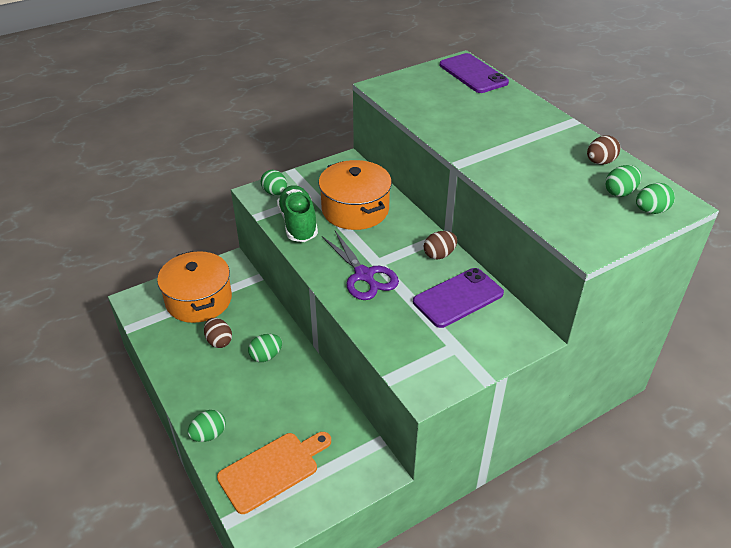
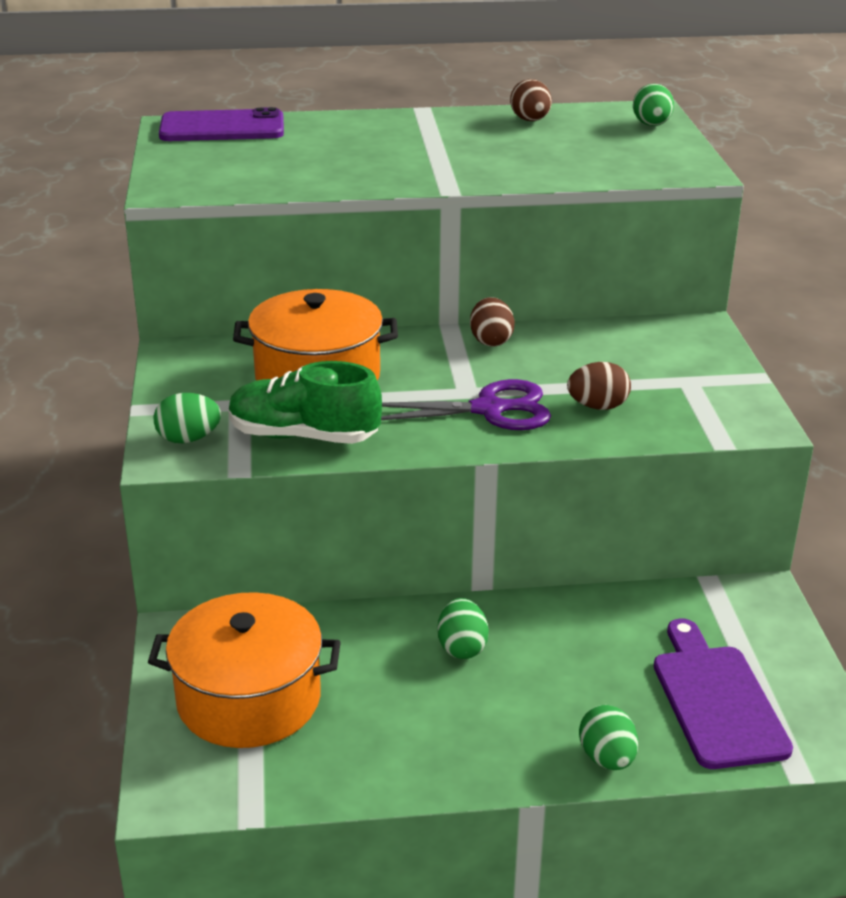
camera: 65 degrees left, 10 degrees down
brown egg [204,318,232,348] -> brown egg moved to [567,362,631,410]
orange cutting board [217,432,331,514] -> purple cutting board [654,619,793,769]
purple phone [413,268,504,328] -> none
green egg [605,165,642,197] -> none

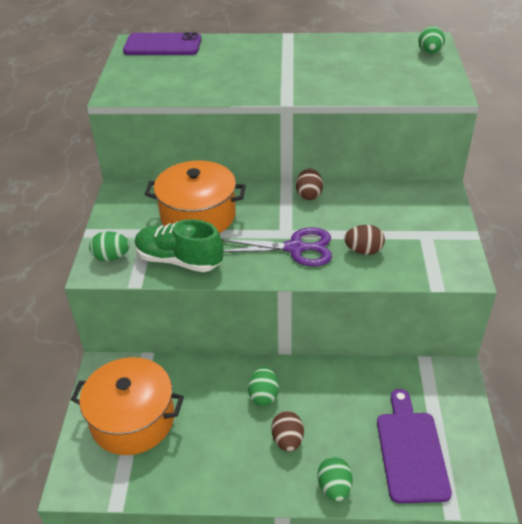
camera: 10 degrees right, 10 degrees up
brown egg [510,79,552,121] -> brown egg moved to [271,411,304,452]

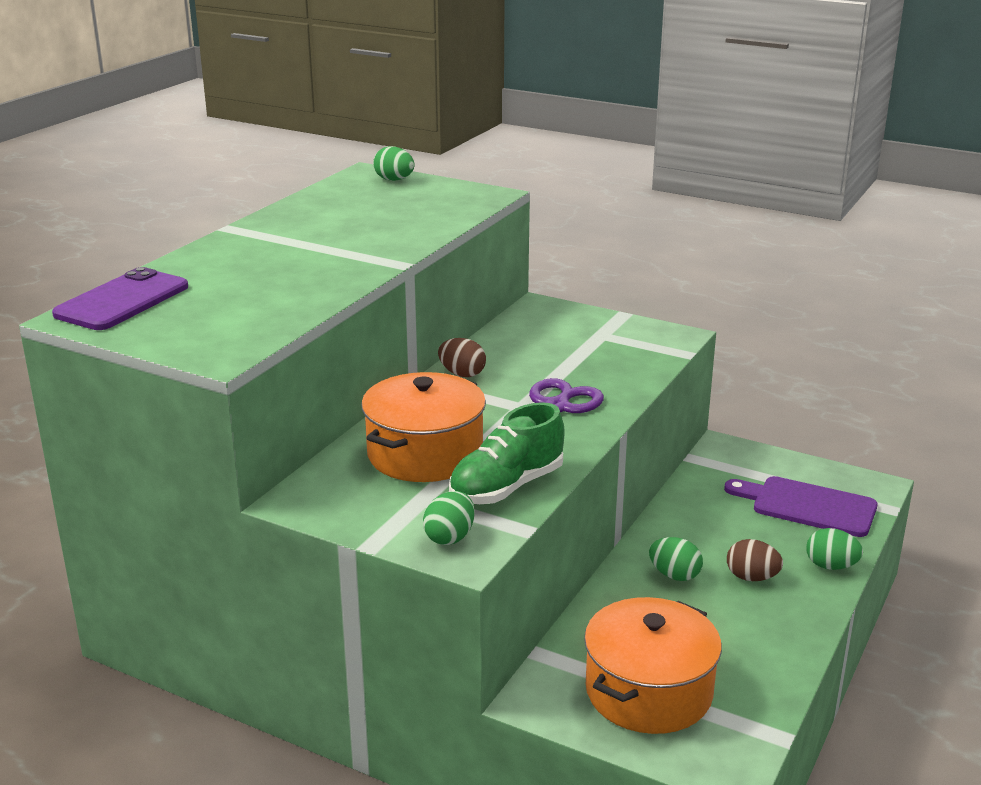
camera: 65 degrees left, 15 degrees down
brown egg [344,225,385,255] -> none

